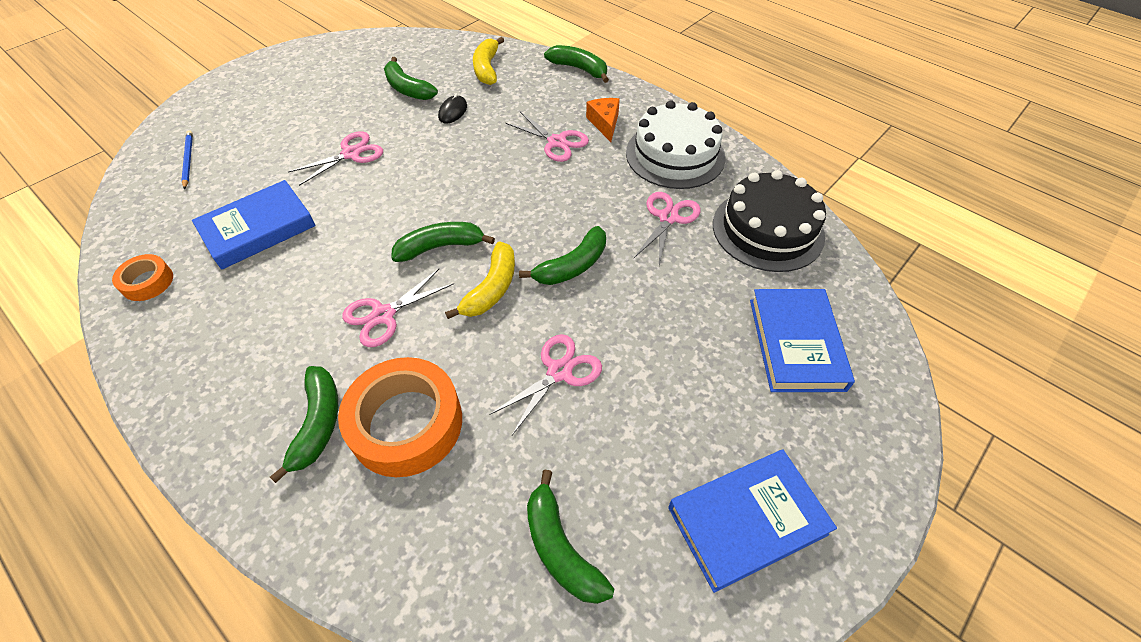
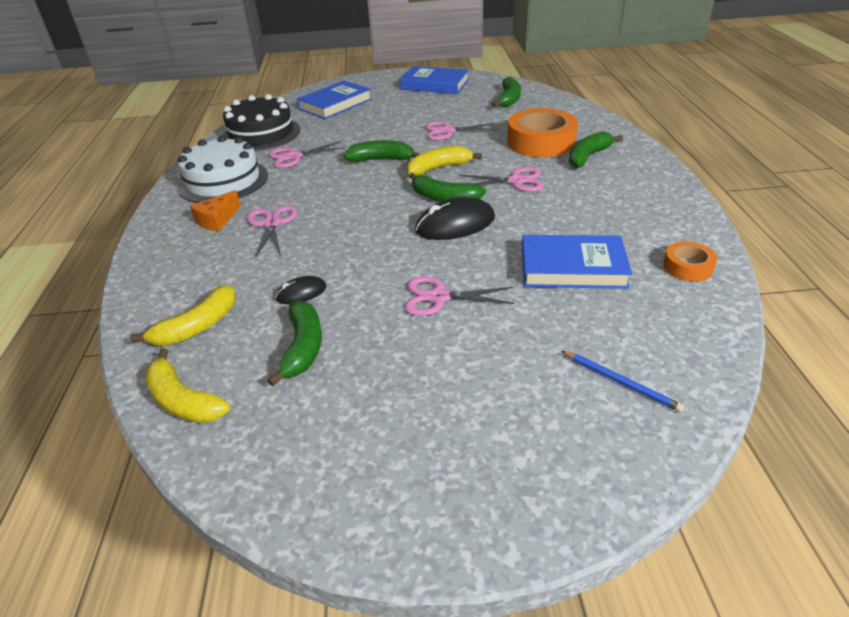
camera: 135 degrees left, 15 degrees down
blue pencil [181,130,193,190] -> blue pencil turned 75 degrees counterclockwise [562,351,684,412]
green banana [544,45,609,83] -> none
none -> yellow banana [145,348,230,423]
none -> black mouse [415,197,495,240]

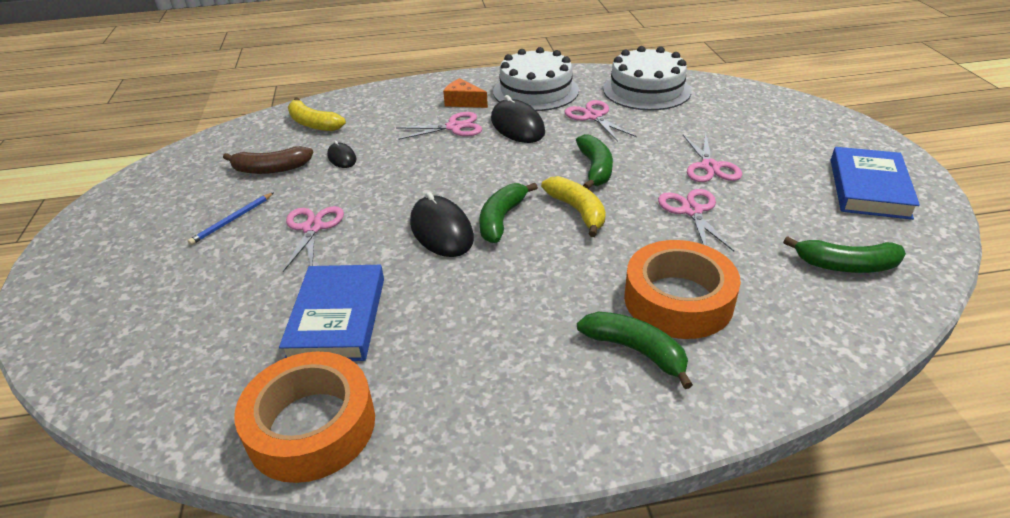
camera: 85 degrees right, 0 degrees up
yellow banana [145,348,230,423] -> none
black cake [222,94,301,151] -> white cake [603,46,691,110]
green banana [267,300,322,386] -> brown banana [223,146,313,174]
blue book [297,81,372,119] -> none
pink scissors [459,167,544,192] -> pink scissors moved to [683,133,742,182]
blue pencil [562,351,684,412] -> blue pencil moved to [188,193,273,245]
orange tape [663,242,717,281] -> orange tape [234,351,375,483], size x1.99
none -> black mouse [491,95,545,143]

